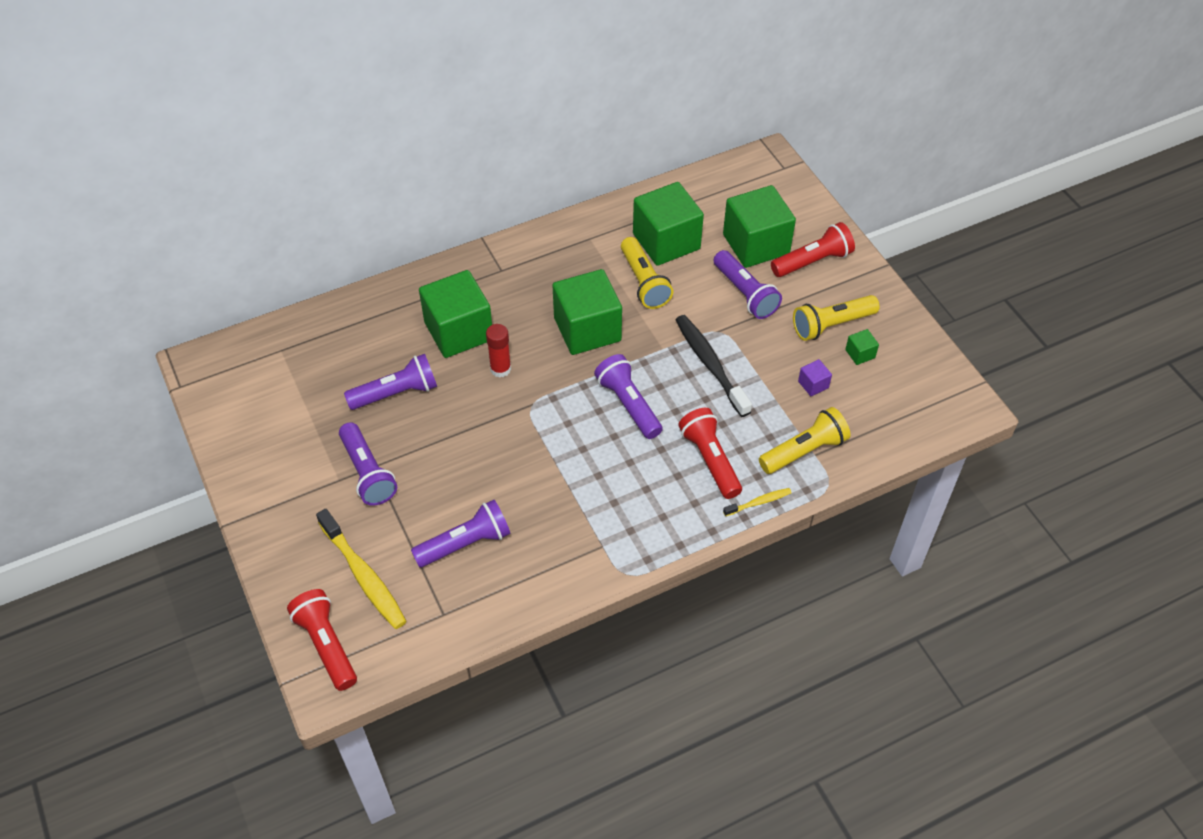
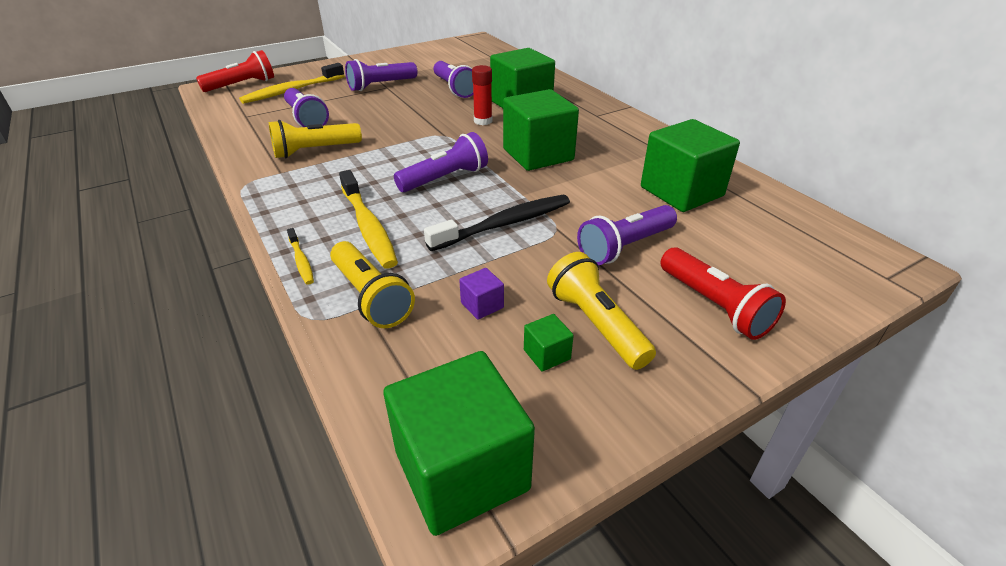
camera: 85 degrees right, 15 degrees down
yellow flashlight [621,237,673,309] -> yellow flashlight moved to [269,120,362,158]
red flashlight [679,408,742,499] -> yellow toothbrush [339,170,398,269]
green cube [723,185,796,268] -> green cube moved to [383,351,535,536]

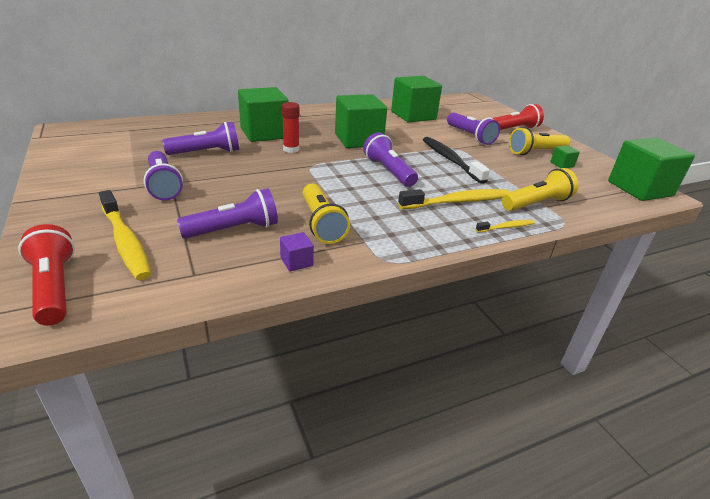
camera: 85 degrees left, 5 degrees down
purple cube [459,268,504,320] -> purple cube moved to [280,232,314,272]

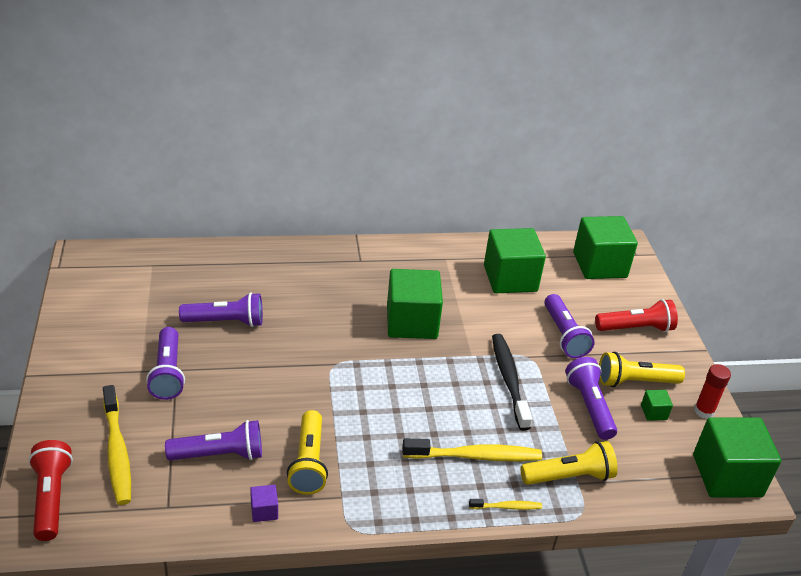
camera: 15 degrees right, 5 degrees up
green cube [238,87,289,142] -> green cube moved to [573,216,638,279]
red glue stick [282,102,299,153] -> red glue stick moved to [694,364,731,419]
purple flashlight [363,132,418,187] -> purple flashlight moved to [565,357,617,440]

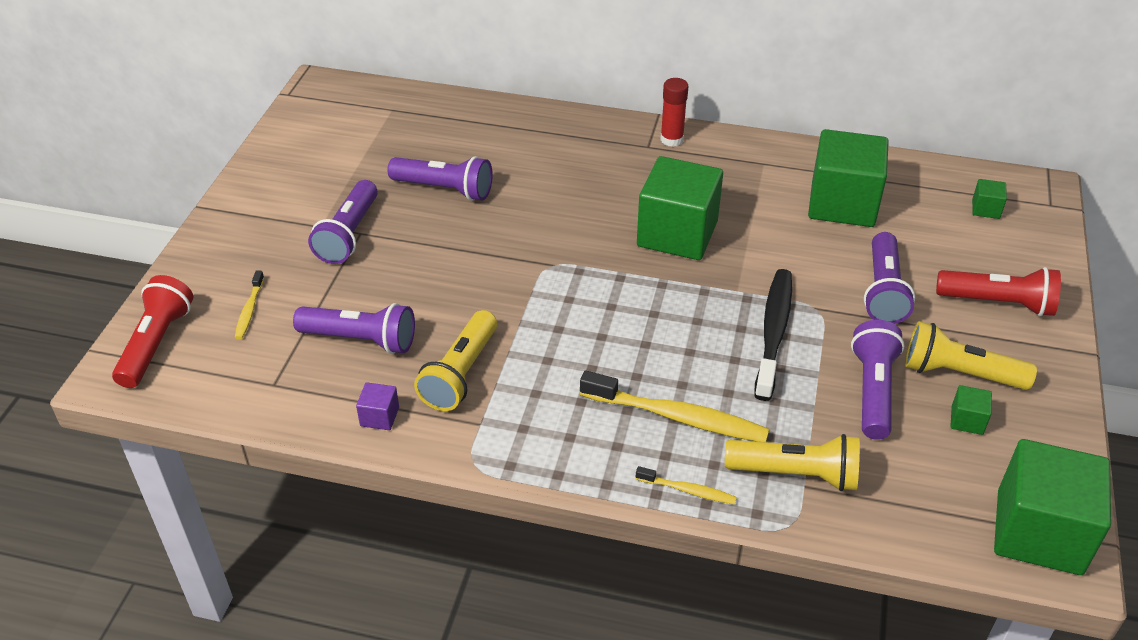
camera: 25 degrees right, 5 degrees up
yellow toothbrush [103,385,131,505] -> yellow toothbrush [235,270,264,340], size x0.50
green cube [573,216,638,279] -> green cube [972,179,1007,219], size x0.41
red glue stick [694,364,731,419] -> red glue stick moved to [660,78,688,147]

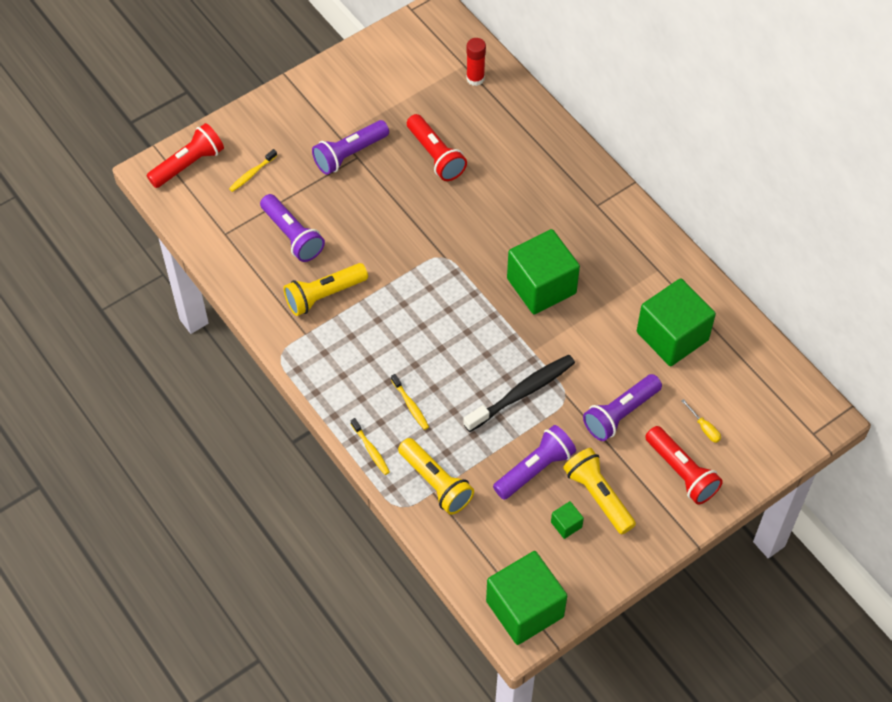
camera: 40 degrees right, 15 degrees up
purple cube [356,382,399,430] -> none
purple flashlight [388,156,493,201] -> red flashlight [407,114,467,181]
yellow toothbrush [580,371,769,442] -> yellow toothbrush [391,374,429,430], size x0.50
red glue stick [660,78,688,147] -> red glue stick moved to [466,38,486,86]
green cube [972,179,1007,219] -> none
none -> yellow screwdriver [681,399,721,443]

